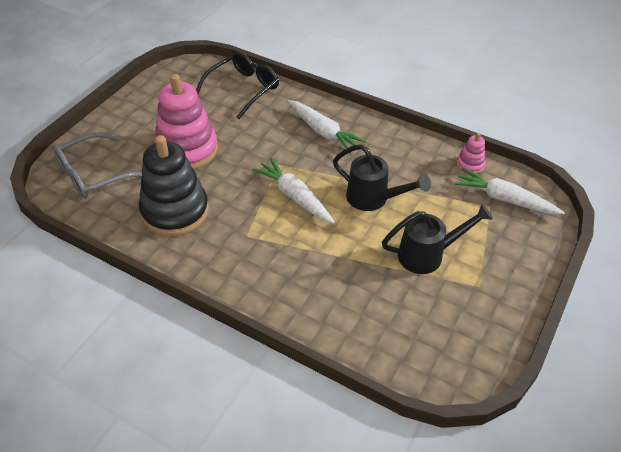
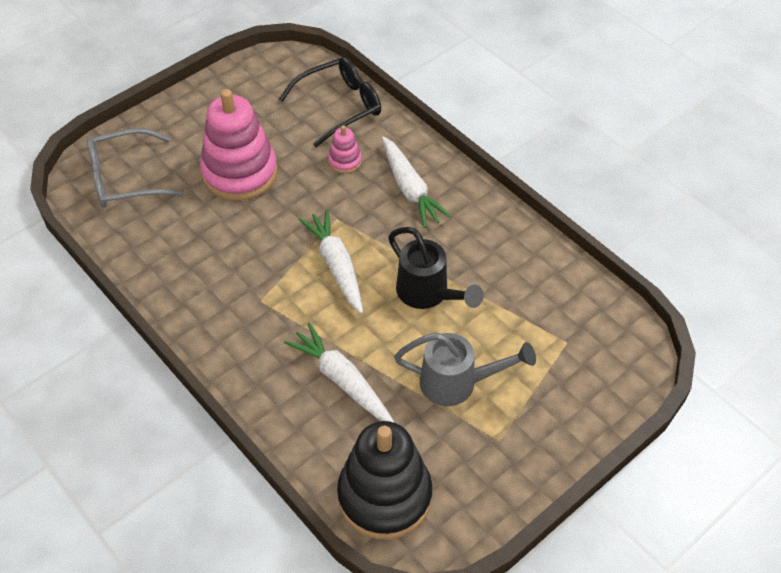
camera: 20 degrees right, 5 degrees up
black stacking toy [139,135,209,236] -> black stacking toy moved to [337,421,432,540]
black watering can [382,204,493,274] -> grey watering can [394,333,536,406]
white carrot [454,168,565,214] -> white carrot moved to [284,323,395,423]
pink stacking toy [457,133,486,174] -> pink stacking toy moved to [328,125,362,174]

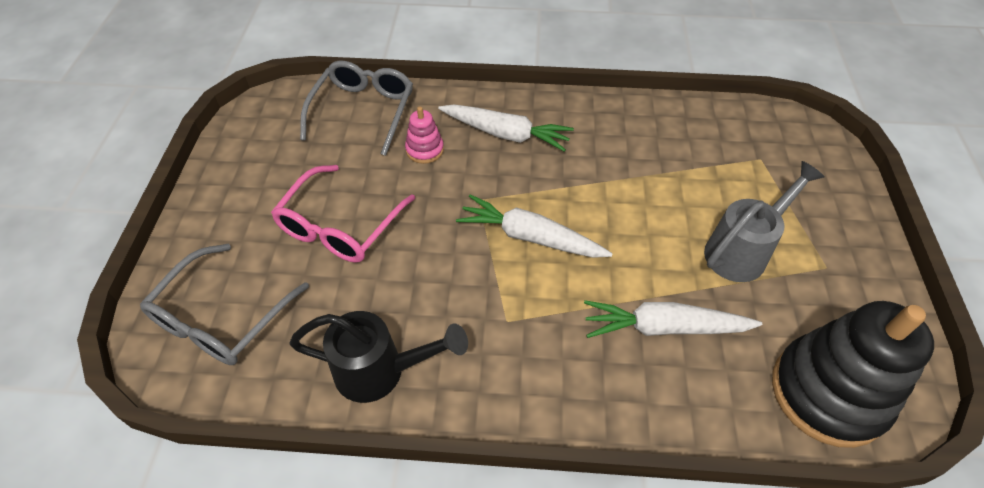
camera: 45 degrees left, 0 degrees up
pink stacking toy [200,89,277,201] -> pink glasses [271,165,415,263]
black glasses [279,57,381,147] -> grey glasses [300,61,413,156]
black watering can [388,227,484,309] -> black watering can moved to [289,311,468,403]

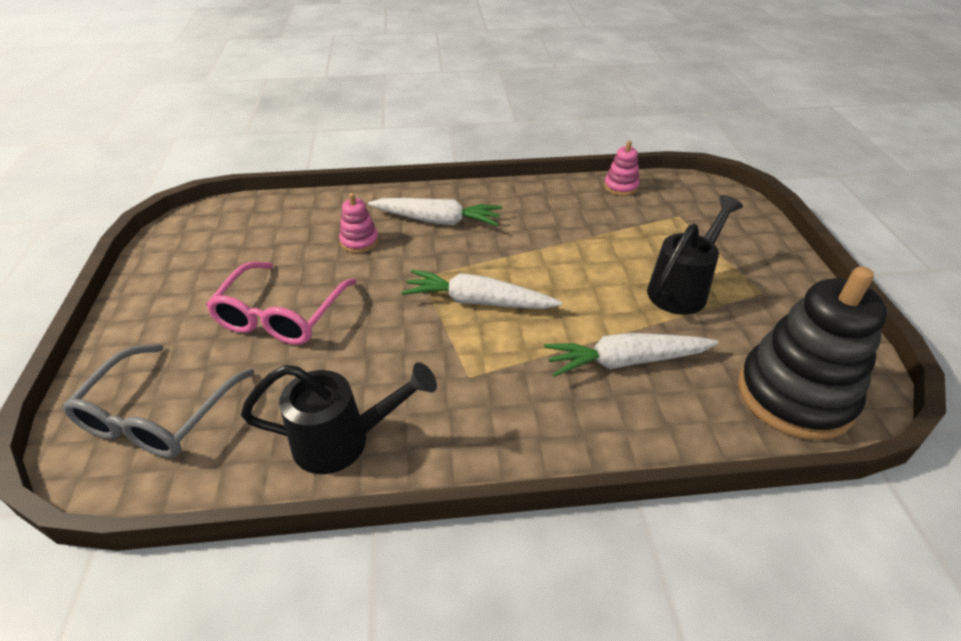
camera: 10 degrees left, 10 degrees down
grey glasses [300,61,413,156] -> none
grey watering can [704,161,825,282] -> black watering can [647,195,743,315]
none -> pink stacking toy [604,141,640,196]

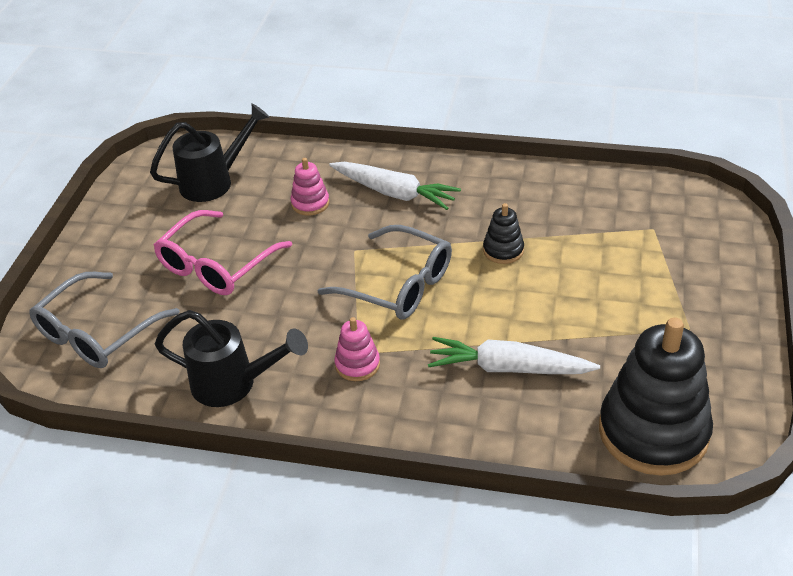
camera: 20 degrees right, 0 degrees up
white carrot [402,269,562,309] -> grey glasses [317,225,452,319]
pink stacking toy [604,141,640,196] -> pink stacking toy moved to [334,317,380,381]
black watering can [647,195,743,315] -> black watering can moved to [150,103,269,202]
none -> black stacking toy [483,203,524,264]

